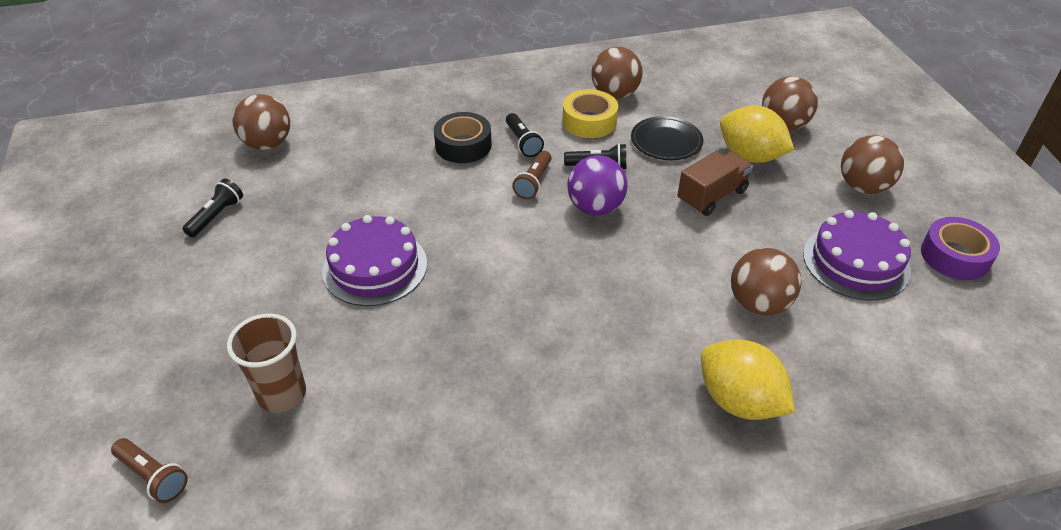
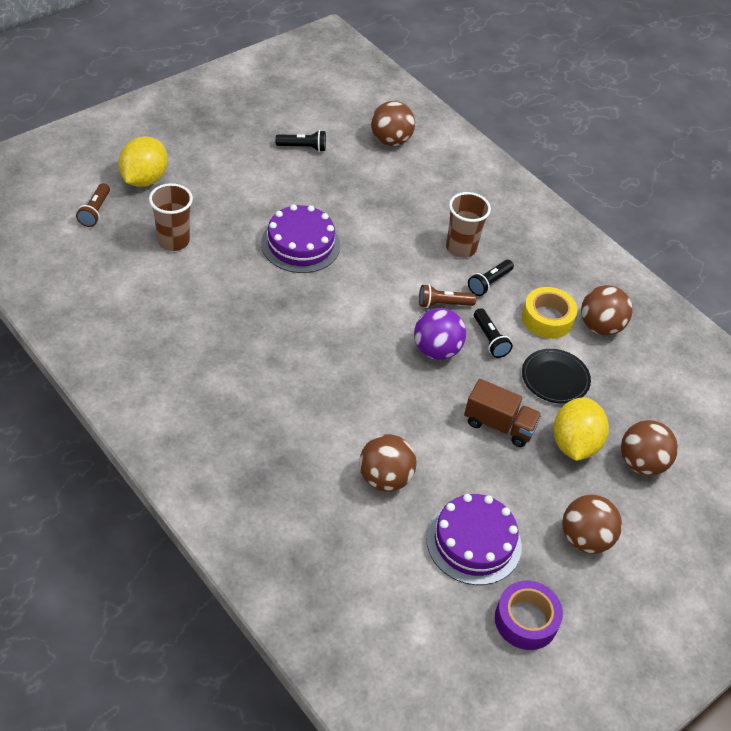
camera: 60 degrees right, 5 degrees up
black tape [434,112,492,163] -> brown cup [446,192,491,258]
yellow lemon [701,340,795,420] -> yellow lemon moved to [118,136,168,187]

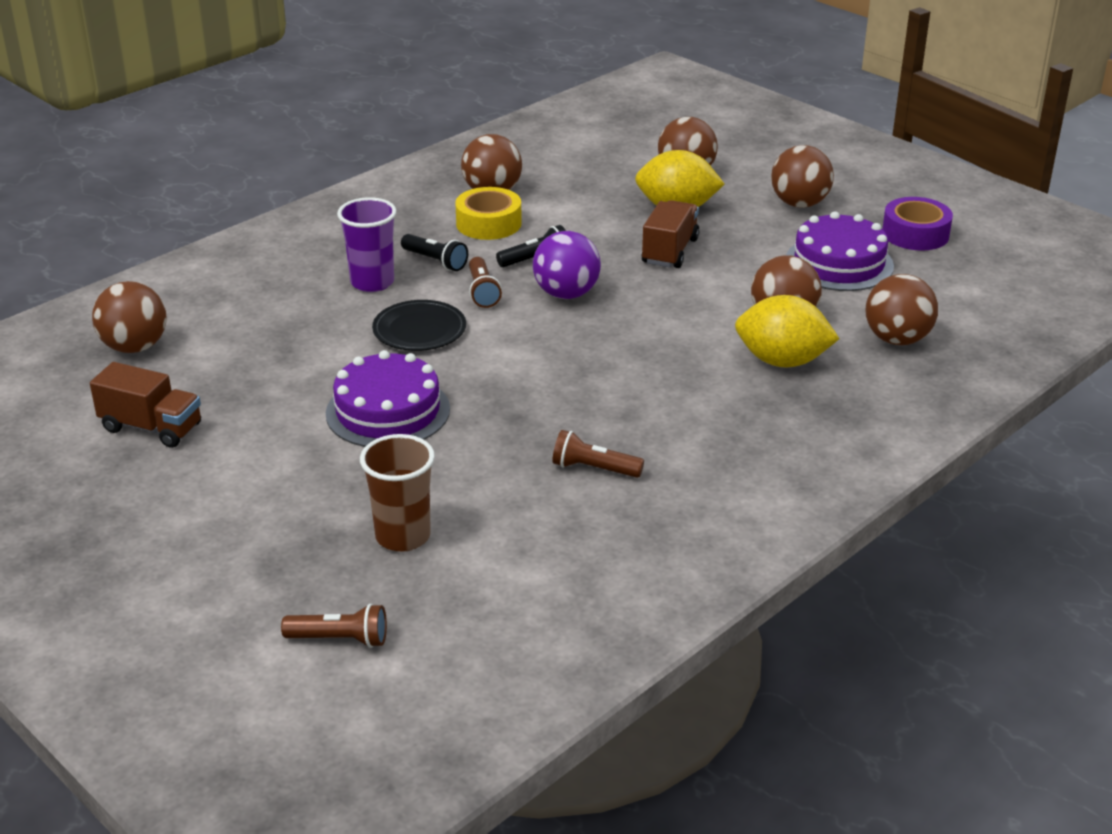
camera: 90 degrees left, 15 degrees down
yellow lemon [118,136,168,187] -> yellow lemon moved to [735,295,840,367]
black flashlight [276,130,326,152] -> brown truck [90,362,201,448]
brown cup [446,192,491,258] -> purple cup [337,197,396,292]
black plate [522,349,591,404] -> black plate moved to [372,300,466,351]
none -> brown flashlight [552,430,644,478]
none -> brown ball [866,274,938,345]

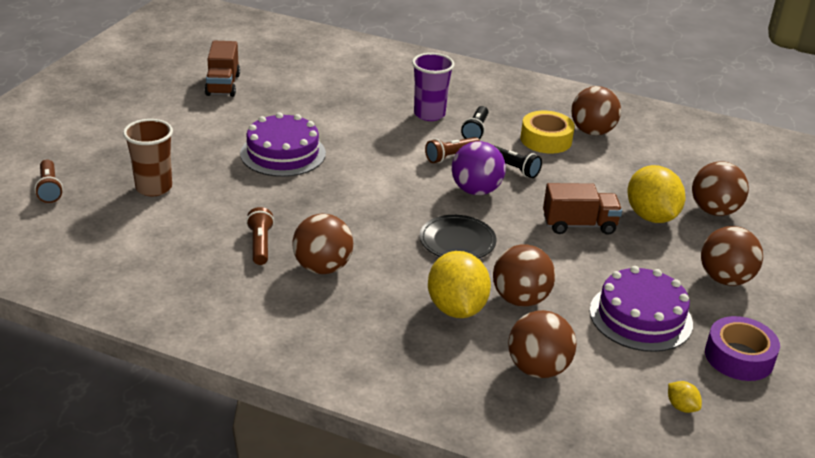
camera: 65 degrees right, 0 degrees up
brown ball [92,281,166,353] -> brown ball moved to [292,214,353,274]
black plate [372,300,466,351] -> black plate moved to [420,215,496,259]
none -> yellow lemon [668,381,702,413]

